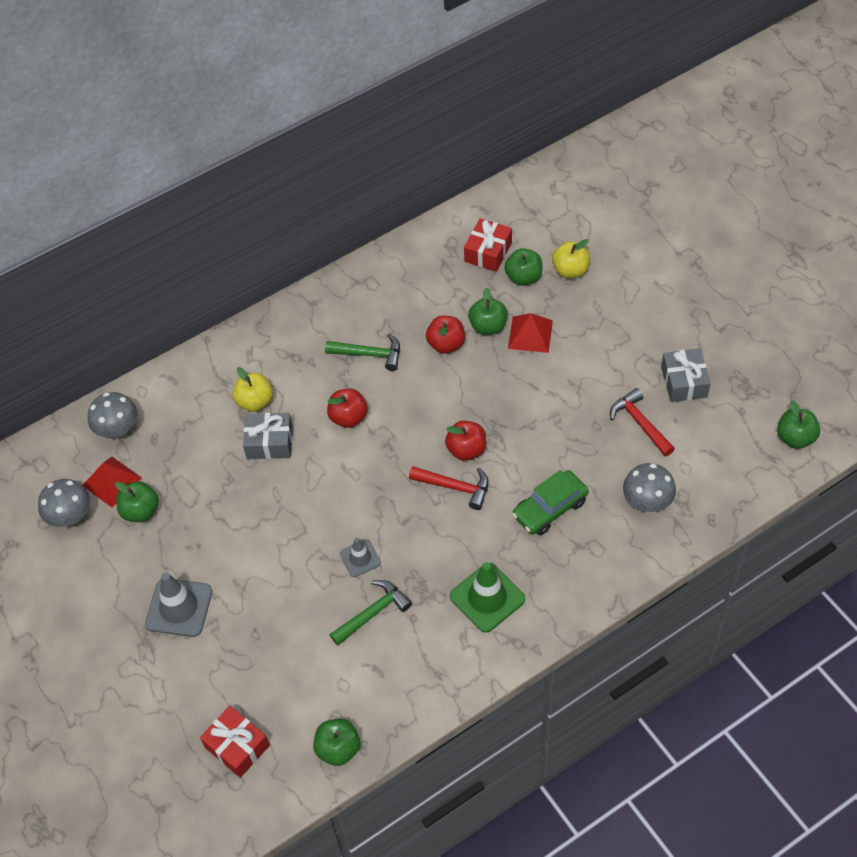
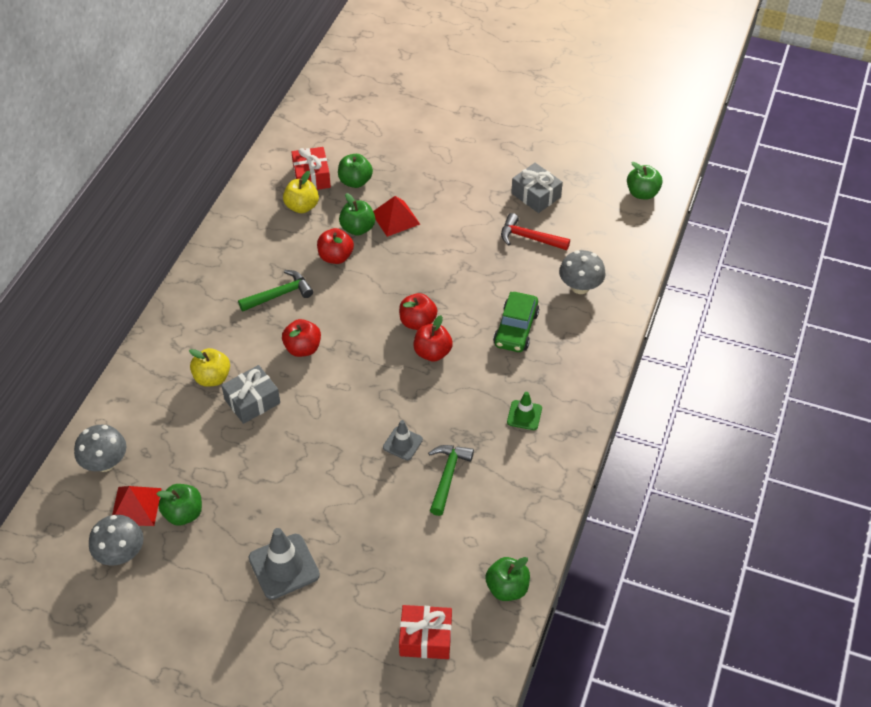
camera: 40 degrees left, 5 degrees down
red hammer [409,466,489,510] -> red apple [414,315,453,362]
green traffic cone [450,562,525,633] -> green traffic cone [507,392,542,430], size x0.59
yellow apple [552,239,590,278] -> yellow apple moved to [283,171,319,213]

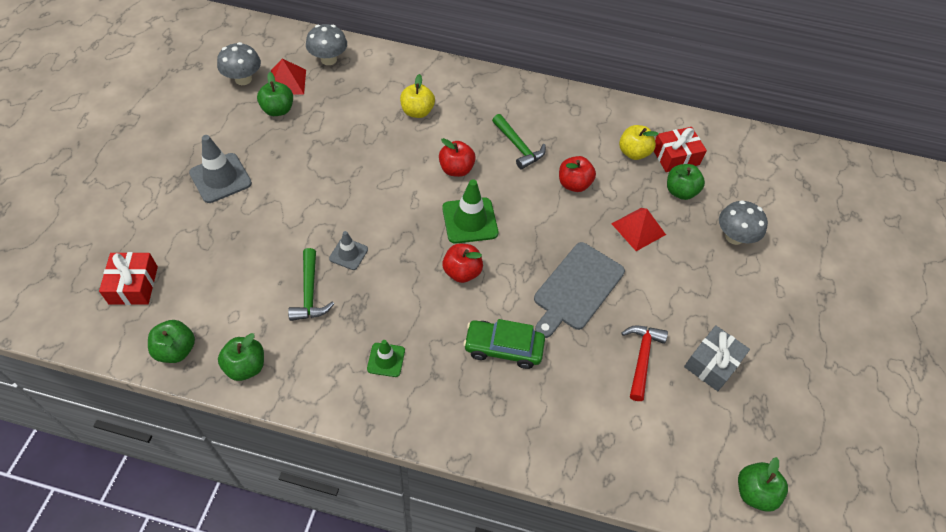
camera: 80 degrees right, 5 degrees up
grey gift [221,365,280,424] -> none
green apple [339,193,375,236] -> green apple moved to [218,333,264,381]
red apple [399,293,437,330] -> none
green hammer [428,445,474,516] -> green hammer turned 75 degrees clockwise [288,248,334,321]
grey mushroom [559,250,606,294] -> grey mushroom moved to [719,200,768,245]
none -> green traffic cone [442,179,498,244]
none -> grey cutting board [534,242,625,338]

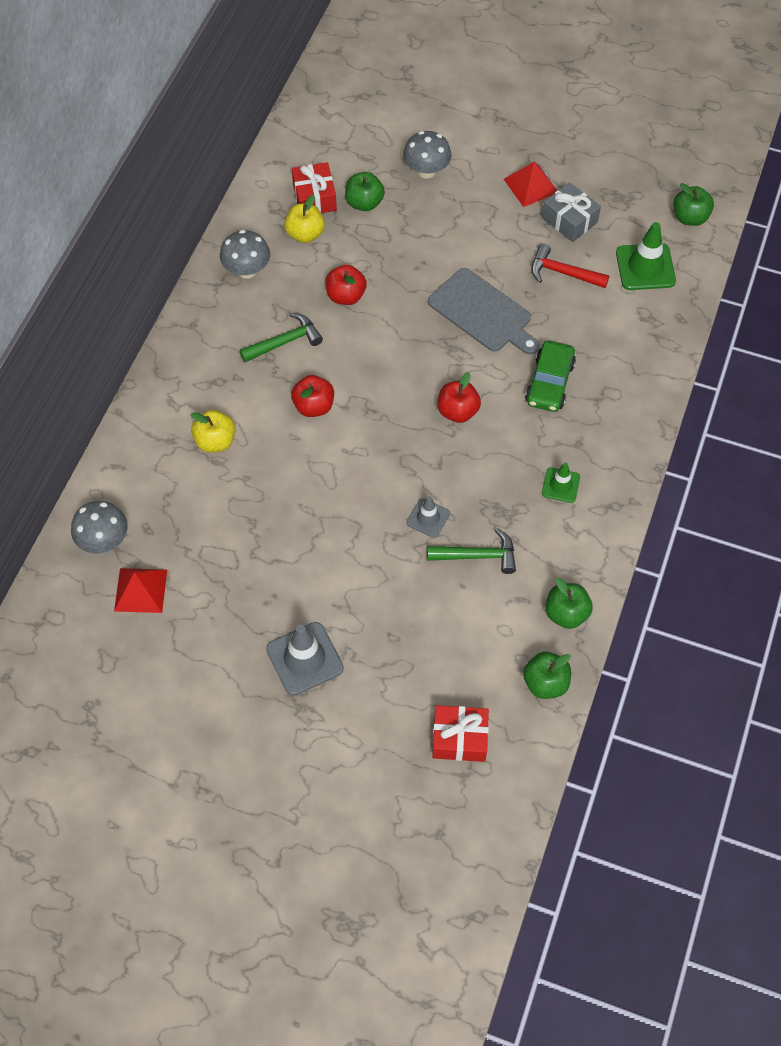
camera: 80 degrees left, 5 degrees up
grey mushroom [217,42,261,85] -> grey mushroom moved to [220,230,270,279]
green apple [257,72,293,116] -> none
green traffic cone [442,179,498,244] -> green traffic cone moved to [616,222,676,290]
red pyramid [611,208,666,251] -> red pyramid moved to [504,162,557,207]

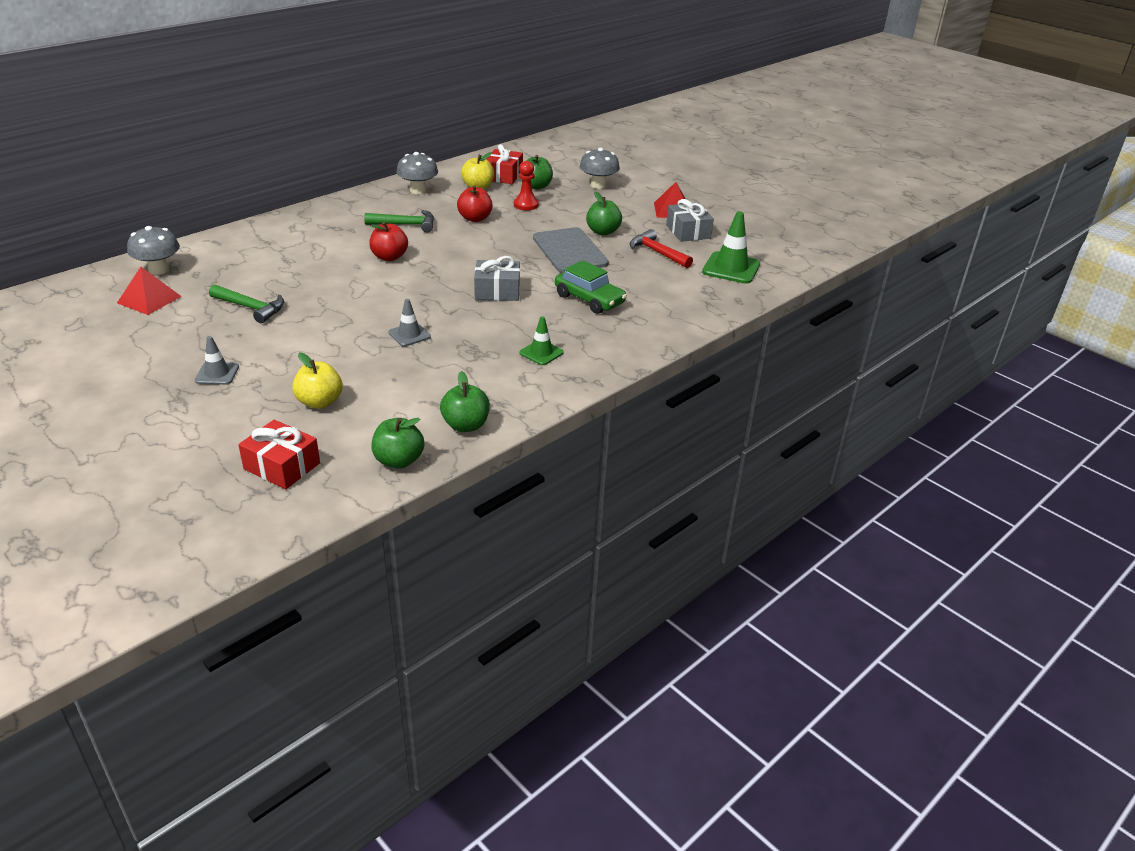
camera: 25 degrees right, 25 degrees down
yellow apple [190,410,235,452] -> yellow apple moved to [292,352,343,409]
grey traffic cone [266,622,344,696] -> grey traffic cone [195,336,239,385], size x0.59
green hammer [428,528,516,574] -> green hammer moved to [209,284,284,323]
red apple [438,372,481,423] -> grey gift [474,256,520,301]
green car [525,340,576,412] -> green car turned 90 degrees counterclockwise [555,260,627,314]
green apple [673,183,714,226] -> green apple moved to [586,192,622,235]
none -> red pawn [514,161,539,210]

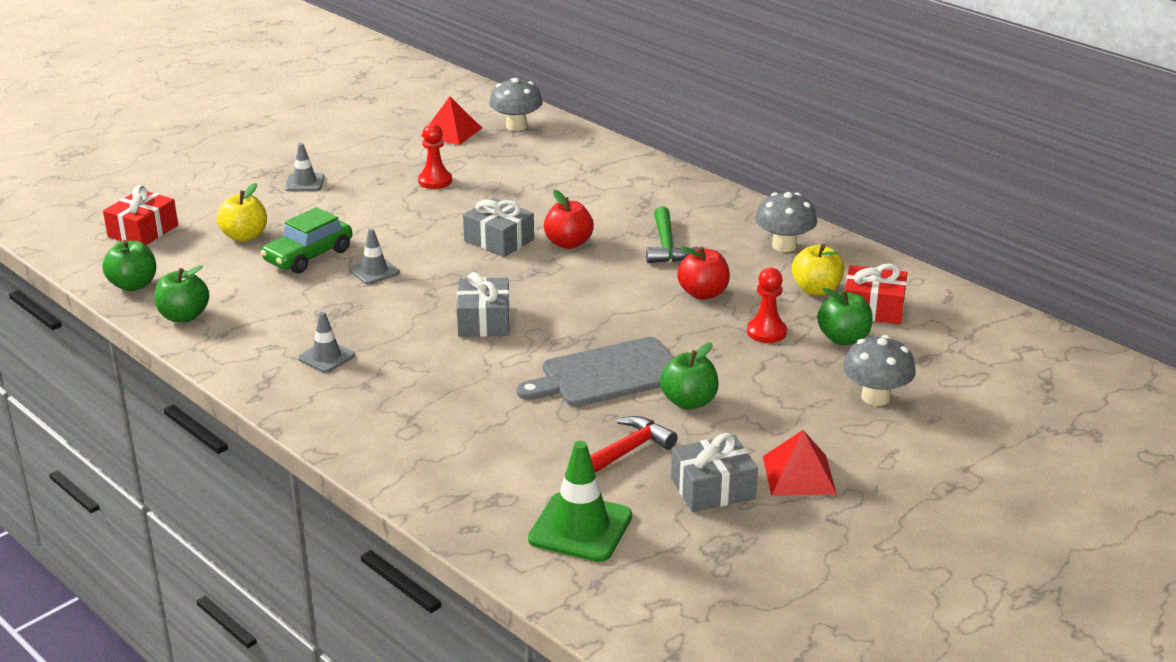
camera: 90 degrees right, 5 degrees down
green hammer [209,284,284,323] -> red pawn [418,124,452,189]
green traffic cone [519,316,564,365] -> grey traffic cone [298,312,355,373]
green car [555,260,627,314] -> green car moved to [260,207,352,274]
none -> grey gift [463,198,534,257]

